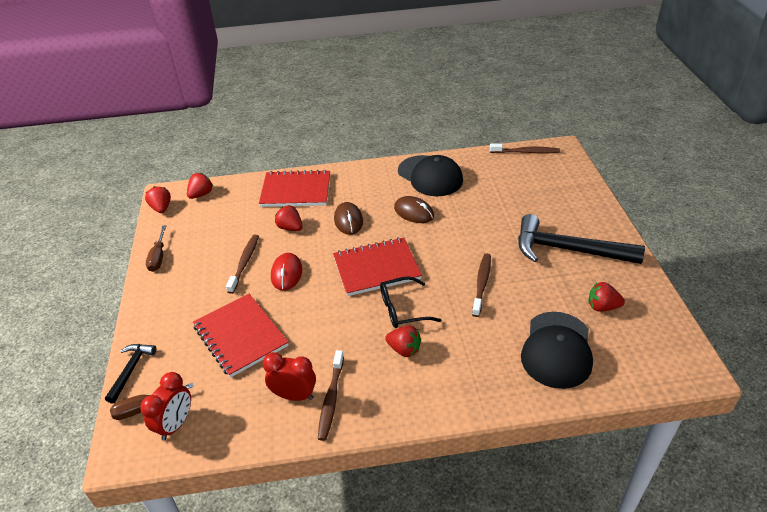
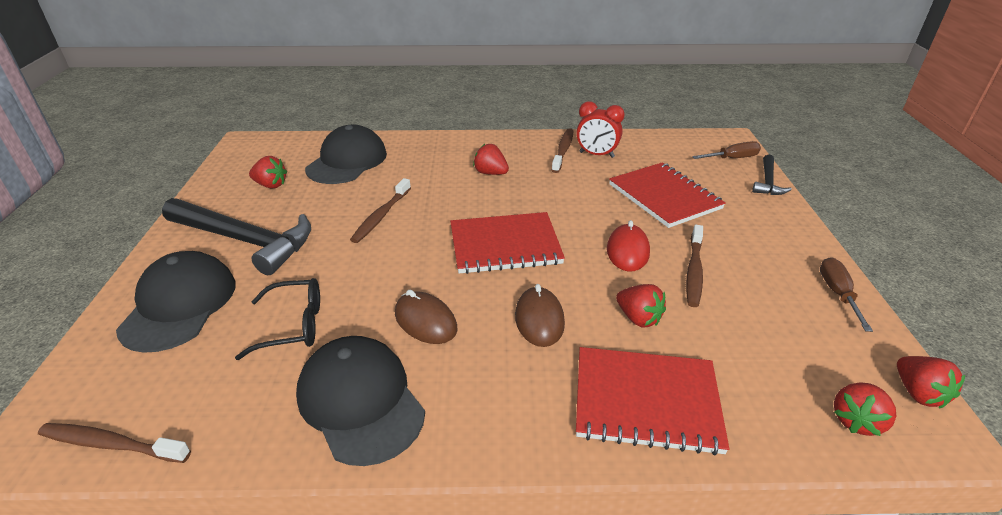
camera: 175 degrees left, 5 degrees down
red clock [140,372,191,441] -> none
black glasses [380,276,441,328] -> black glasses moved to [235,278,320,360]
none -> black cap [116,251,235,353]

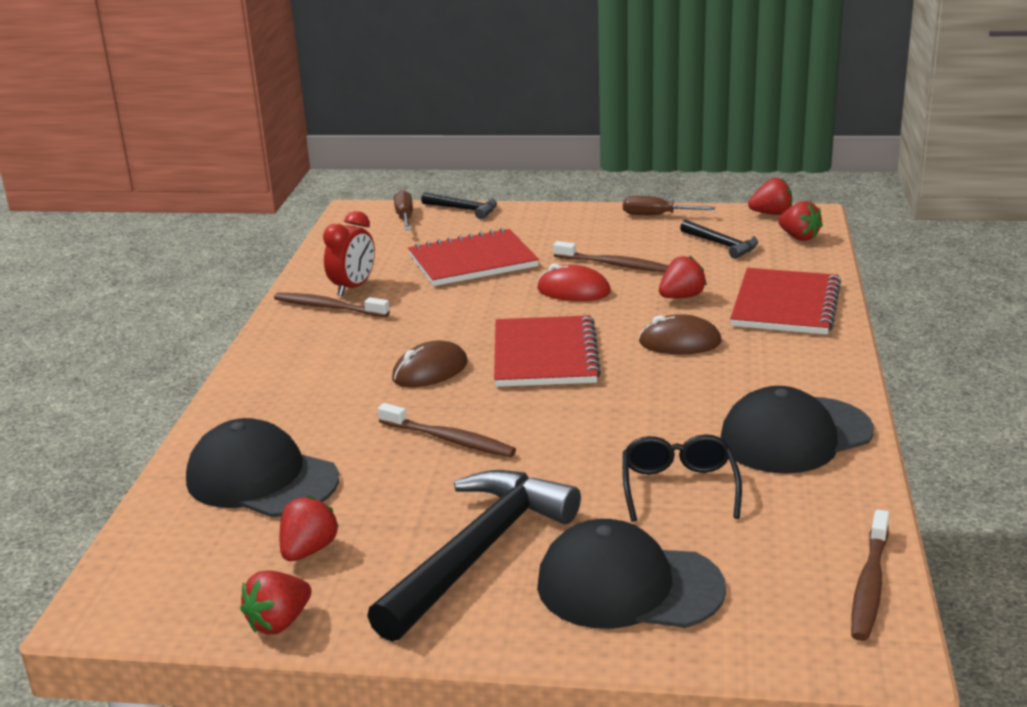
camera: 80 degrees left, 10 degrees down
brown mouse [395,290,458,344] -> brown mouse moved to [392,341,468,387]
red strawberry [473,144,509,175] -> red strawberry moved to [240,571,311,634]
none -> black hammer [680,220,758,259]

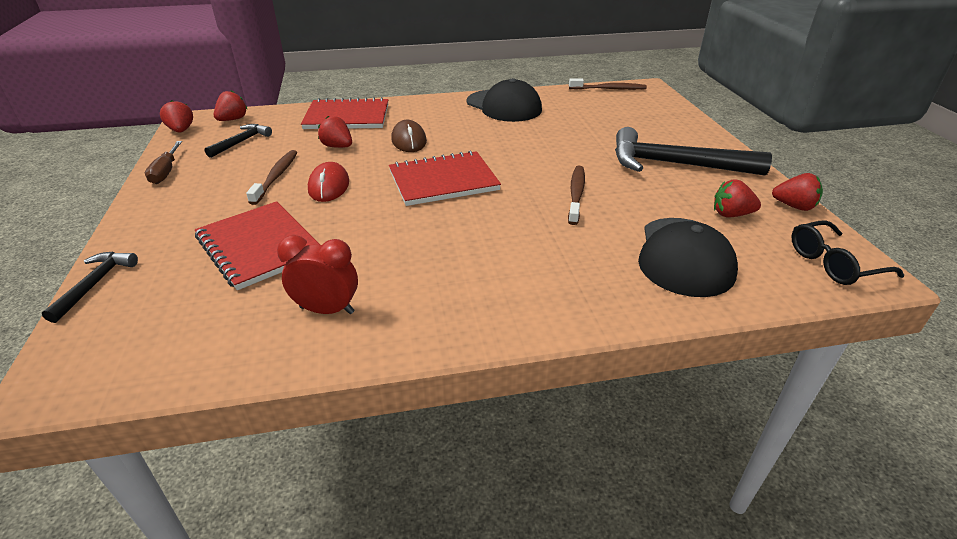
camera: 110 degrees left, 10 degrees up
brown toothbrush [274,293,390,317] -> none
brown mouse [392,341,468,387] -> none
brown screwdriver [394,190,413,230] -> none
black cap [537,519,726,629] -> none
black glasses [623,434,742,522] -> black glasses moved to [791,220,904,285]

